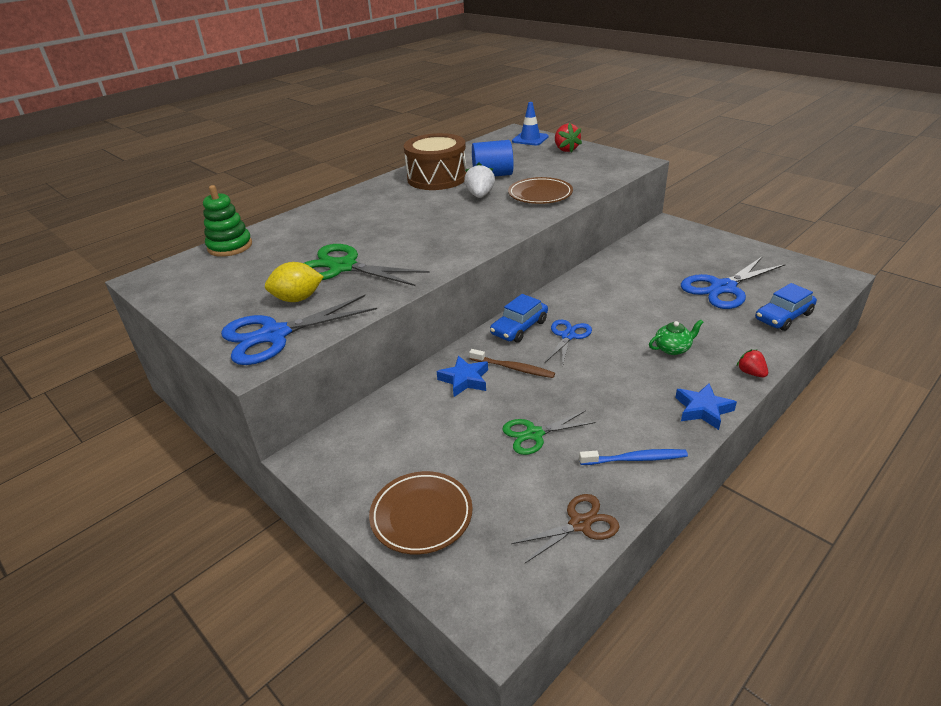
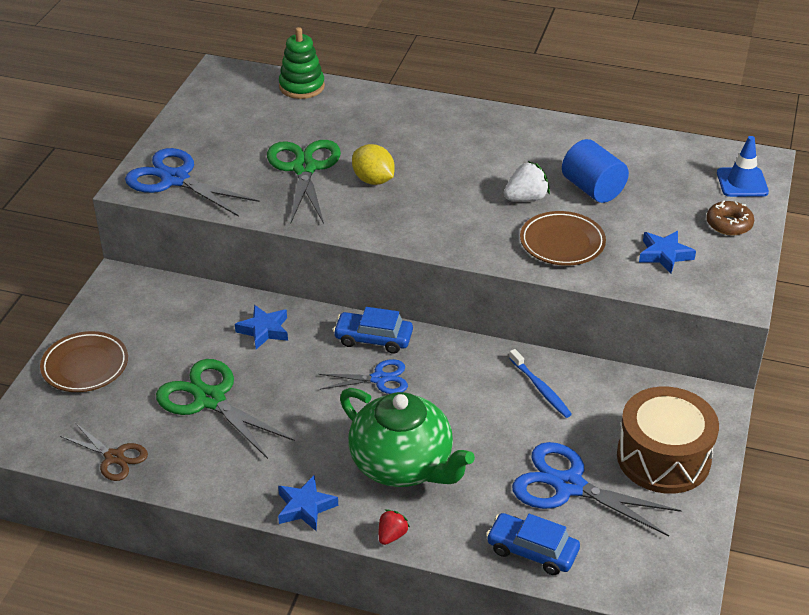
camera: 60 degrees right, 5 degrees up
yellow lemon [265,262,324,302] -> yellow lemon moved to [352,144,395,185]
brown drum [404,133,467,190] -> brown drum moved to [617,387,719,494]
brown toothbrush [469,349,555,378] -> none
green scissors [503,410,596,455] -> green scissors [156,359,295,459], size x1.70
red strawberry [555,123,582,153] -> brown donut [706,201,754,236]
blue toothbrush [579,449,688,465] -> blue toothbrush moved to [509,349,572,418]
green teapot [649,320,704,355] -> green teapot [340,388,475,487], size x2.41
none -> blue star [639,231,696,274]

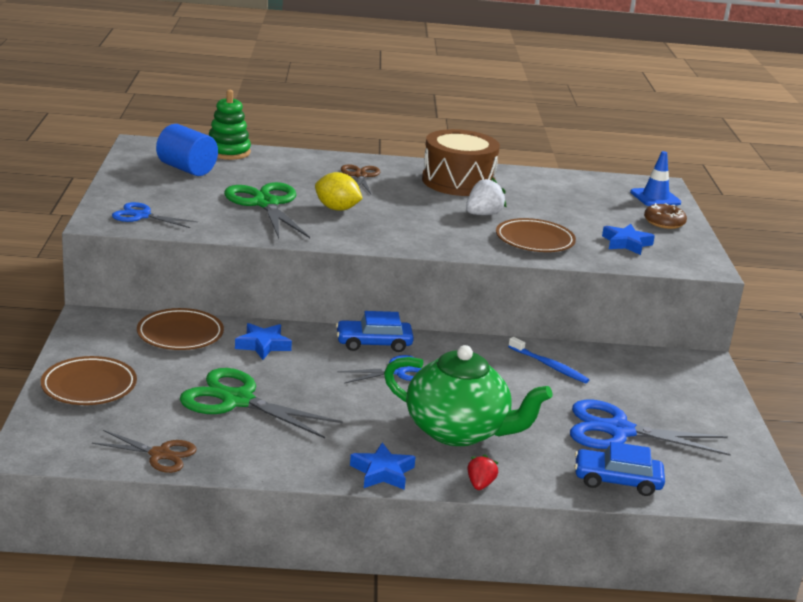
camera: 20 degrees left, 15 degrees down
blue scissors [125,148,260,217] -> blue scissors [112,202,198,228], size x0.59
blue cylinder [562,139,629,203] -> blue cylinder moved to [156,124,218,176]
brown drum [617,387,719,494] -> brown drum moved to [422,129,500,196]
none -> brown plate [137,308,224,350]
none -> brown scissors [341,164,380,194]

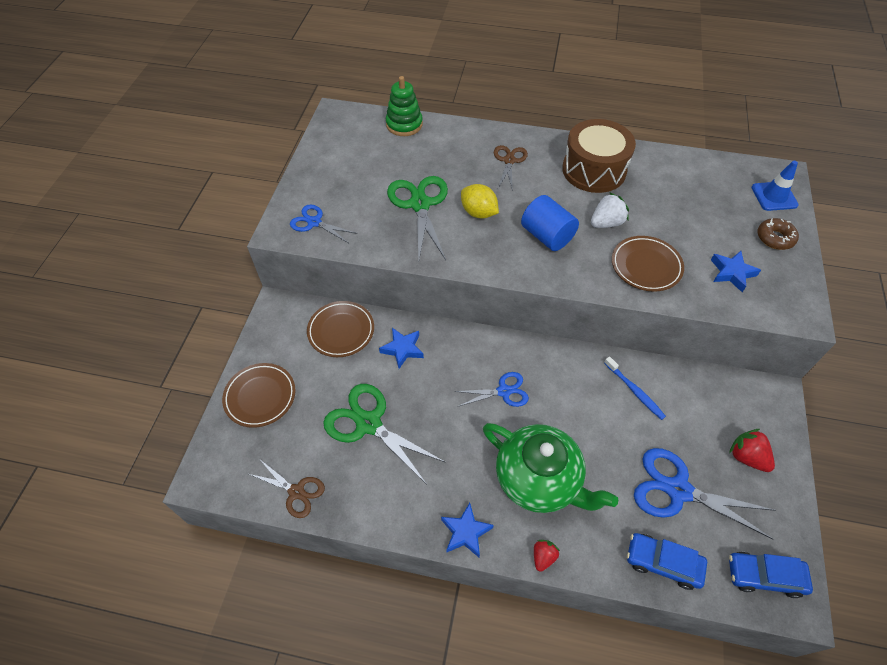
camera: 15 degrees right, 30 degrees up
blue cylinder [156,124,218,176] -> blue cylinder moved to [521,195,579,251]
blue car [336,311,414,352] -> blue car moved to [729,552,813,598]
none -> red strawberry [729,429,775,472]

